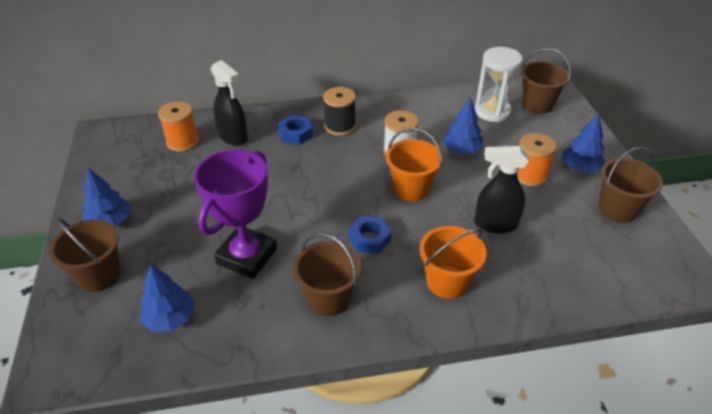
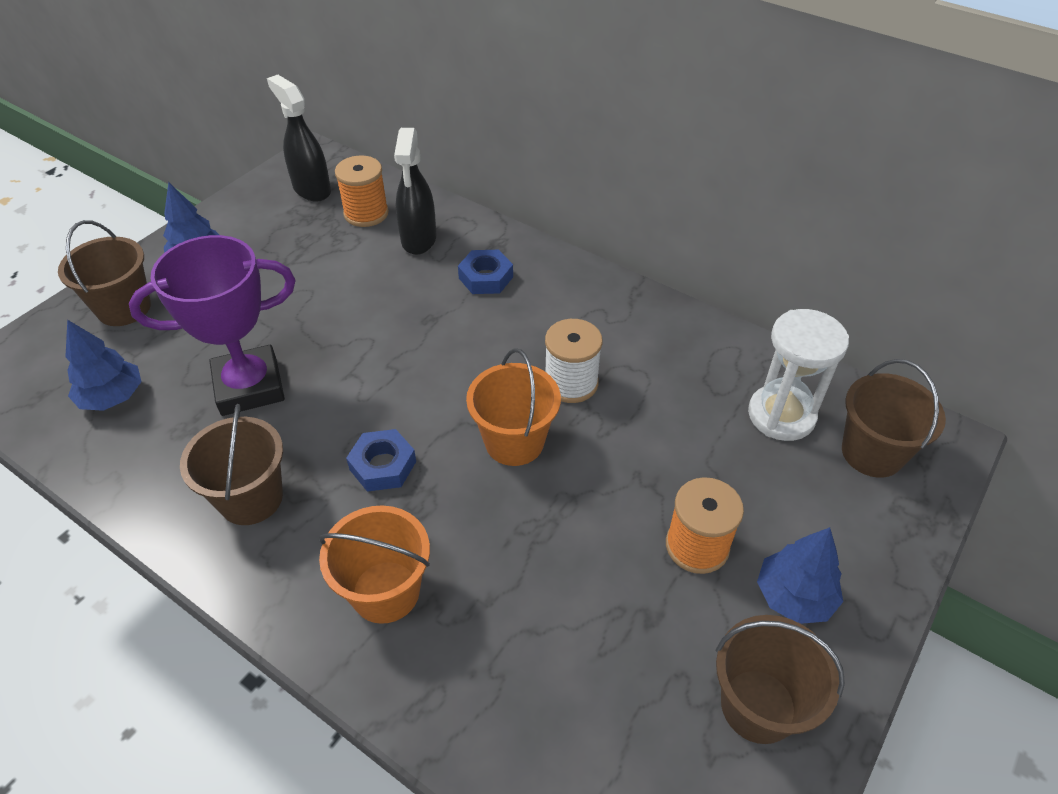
camera: 45 degrees right, 5 degrees up
black spool [323,87,356,136] -> none
blue tree [442,97,483,154] -> none
black spray bottle [474,146,529,234] -> black spray bottle moved to [267,75,331,202]

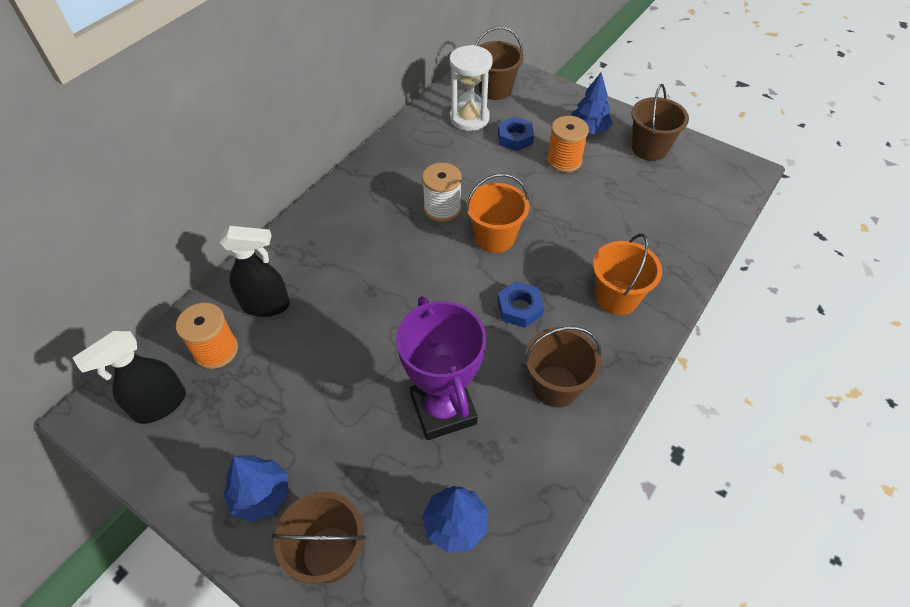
camera: 90 degrees left, 5 degrees up
blue nut [458,250,513,294] -> blue nut moved to [498,116,534,151]

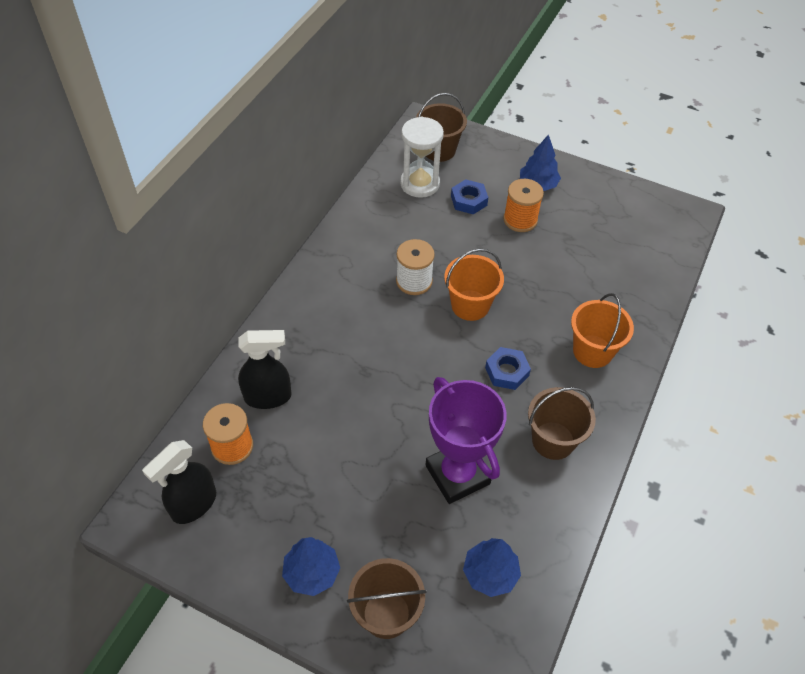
camera: 10 degrees left, 0 degrees up
brown bucket [631,84,689,161] -> none

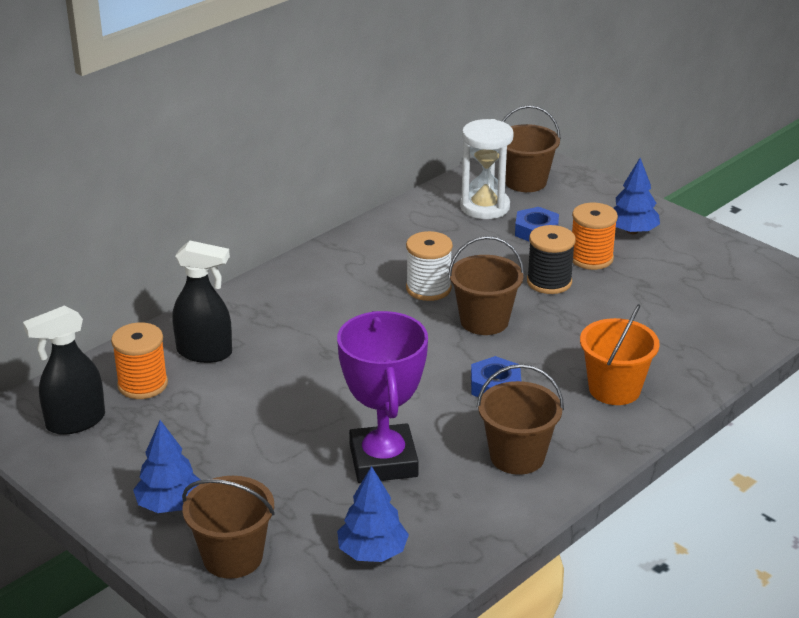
camera: 20 degrees right, 20 degrees down
orange bucket [444,249,504,321] -> brown bucket [448,236,524,335]
none -> black spool [527,225,576,294]

